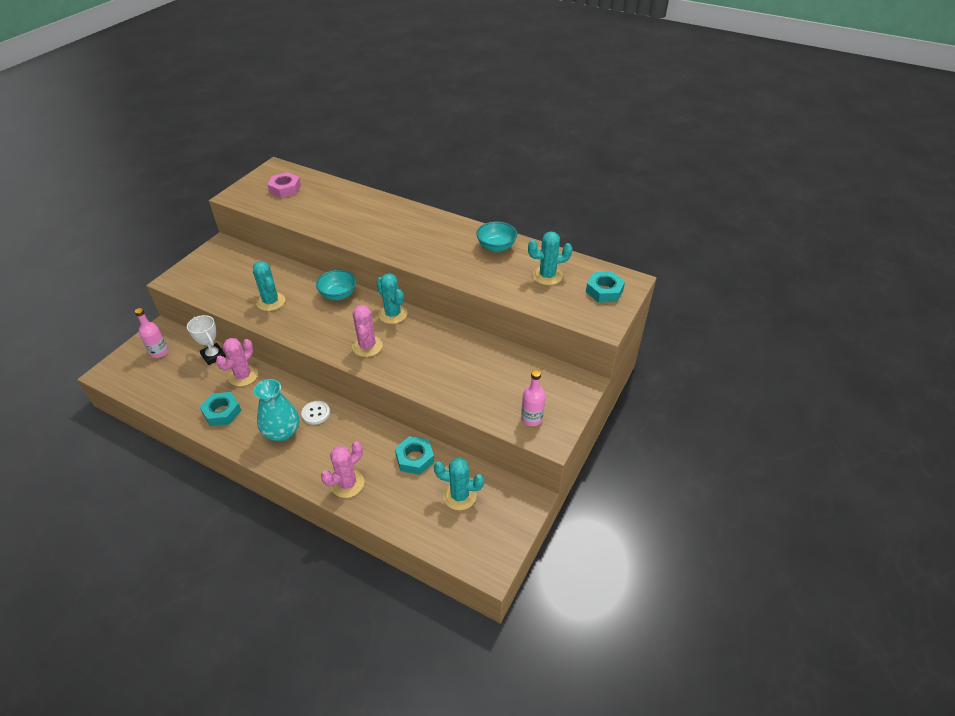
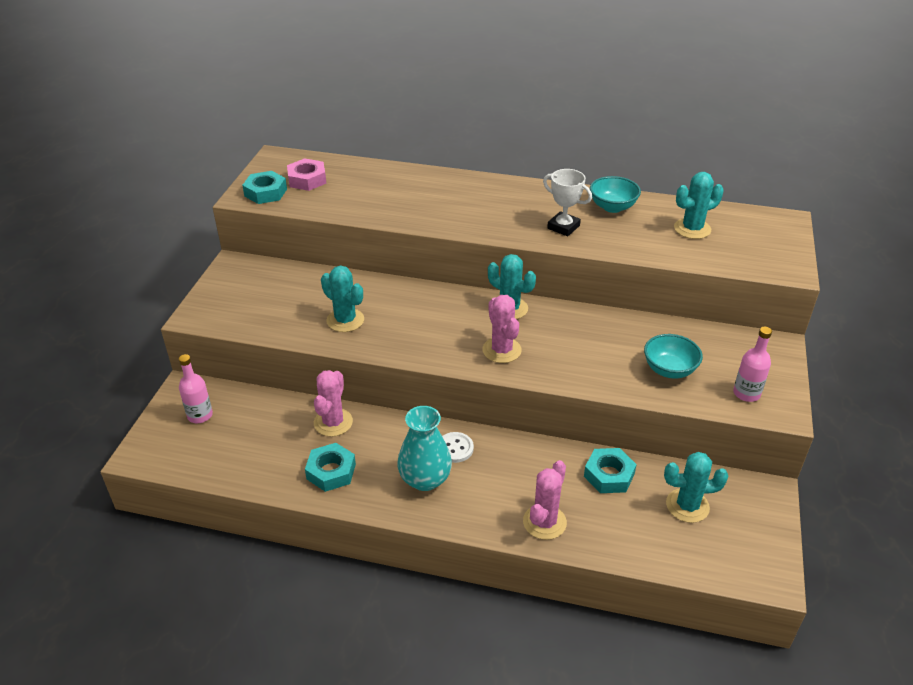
camera: 15 degrees left, 5 degrees down
white trophy [187,315,226,365] -> white trophy moved to [543,169,592,236]
turquoise bowl [316,270,356,300] -> turquoise bowl moved to [644,334,703,378]
turquoise nut [586,272,625,303] -> turquoise nut moved to [242,171,287,204]

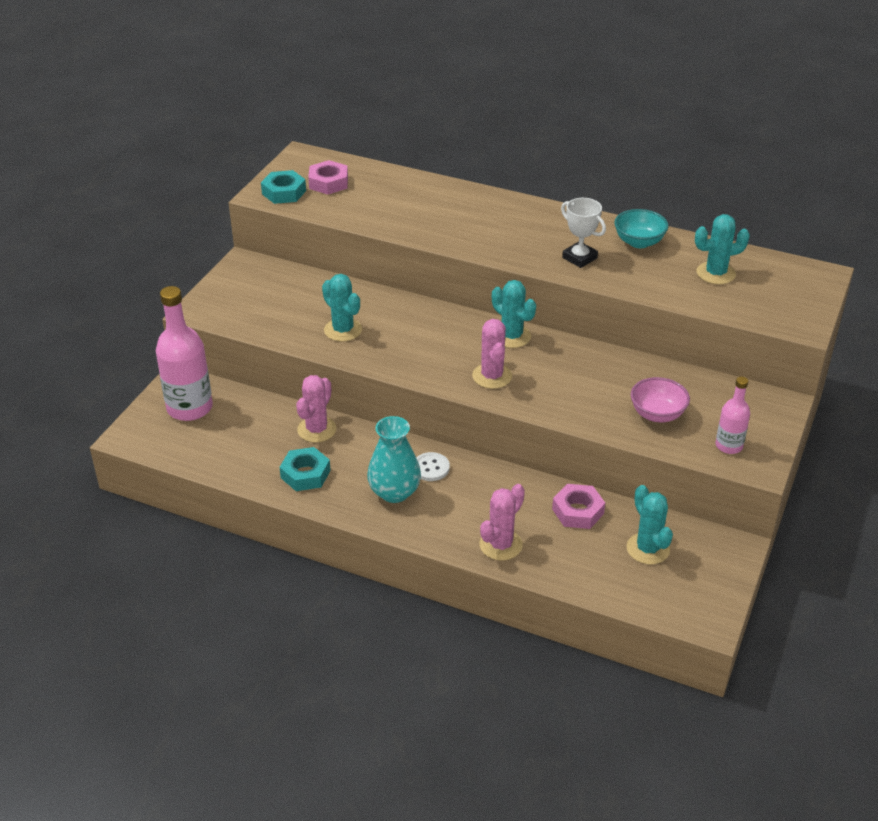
camera: 10 degrees right, 0 degrees up
pink bottle [179,354,213,423] -> pink bottle [156,286,213,421], size x1.85
turquoise nut [584,448,637,493] -> pink nut [552,484,605,529]
turquoise bowl [644,334,703,378] -> pink bowl [631,377,690,422]
turquoise cactus [664,452,728,523] -> turquoise cactus turned 60 degrees clockwise [627,485,673,564]

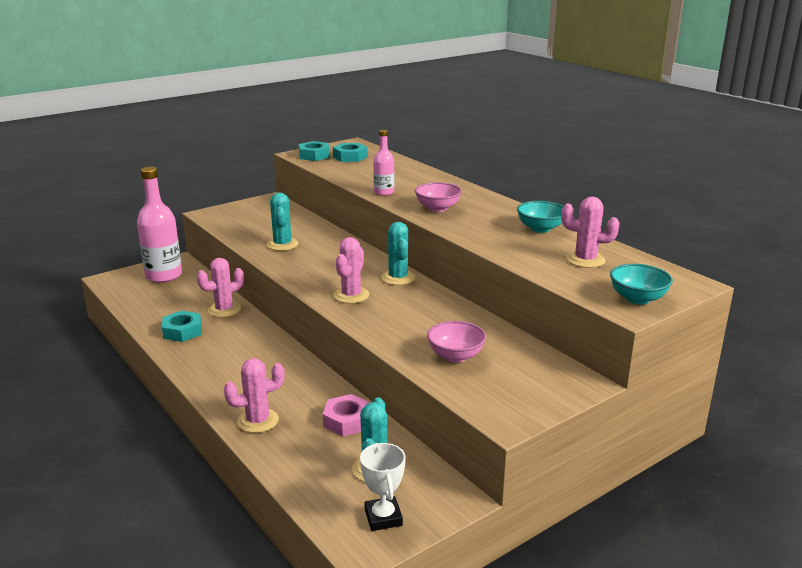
camera: 30 degrees right, 15 degrees down
pink nut [308,160,348,195] -> turquoise nut [333,143,367,162]
turquoise vase [367,416,421,503] -> none
white button [416,452,450,481] -> none
white trophy [561,198,606,268] -> white trophy moved to [360,443,406,531]
turquoise cactus [695,214,750,284] -> pink cactus [562,197,619,268]
pink bottle [715,377,750,454] -> pink bottle moved to [373,130,394,196]
none -> pink bowl [415,182,462,212]
none -> turquoise bowl [610,264,673,305]

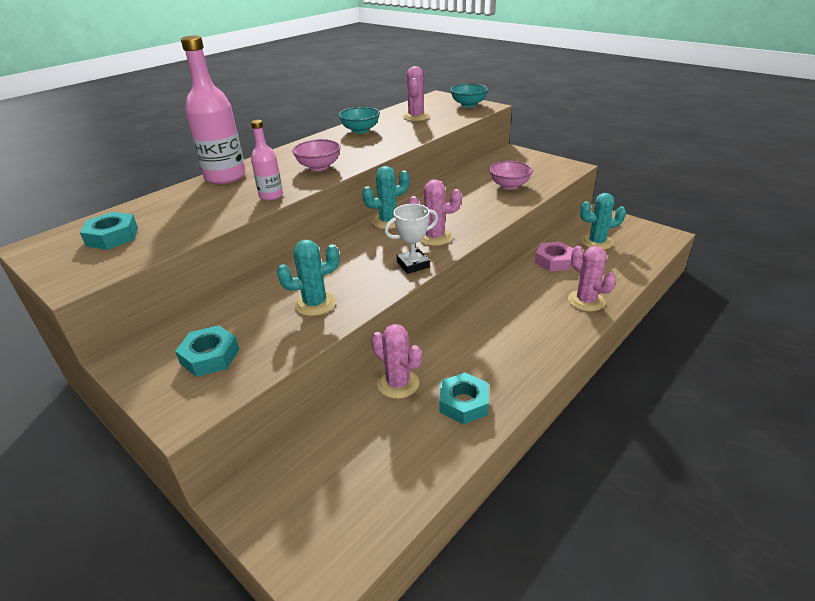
camera: 100 degrees left, 10 degrees up
pink bottle [137,167,182,283] -> pink bottle moved to [181,36,246,184]
turquoise nut [299,141,330,161] -> turquoise nut moved to [175,325,239,377]
white trophy [360,443,406,531] -> white trophy moved to [384,204,438,274]

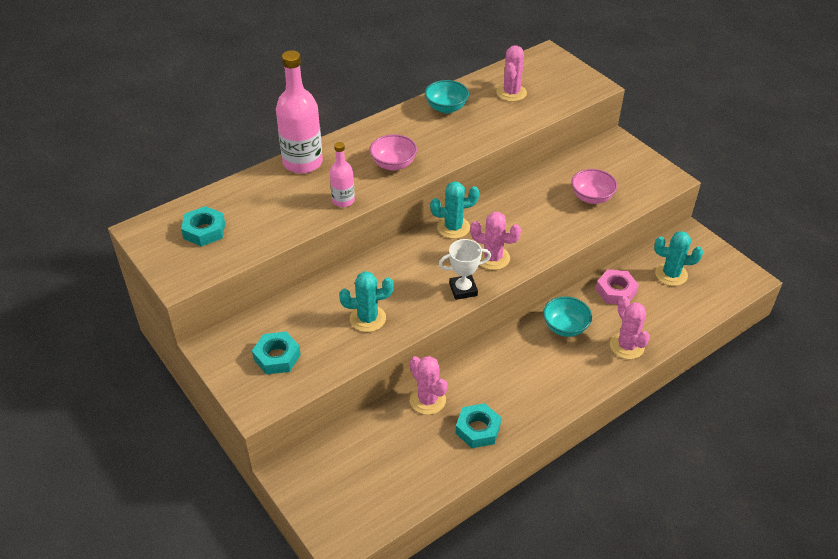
camera: 10 degrees right, 10 degrees up
turquoise bowl [450,84,488,107] -> turquoise bowl moved to [543,296,592,337]

